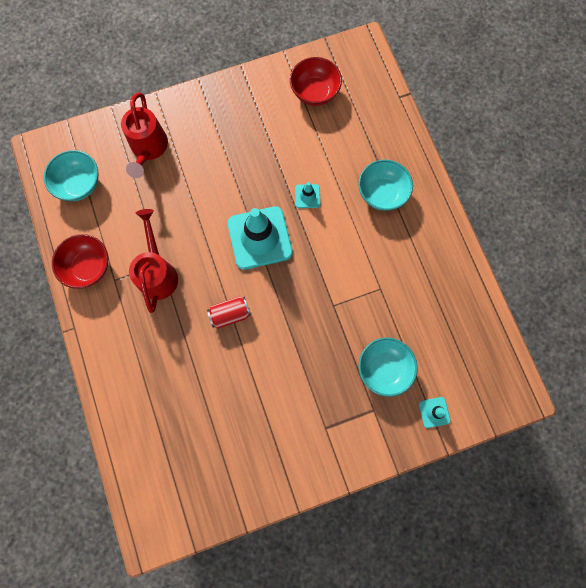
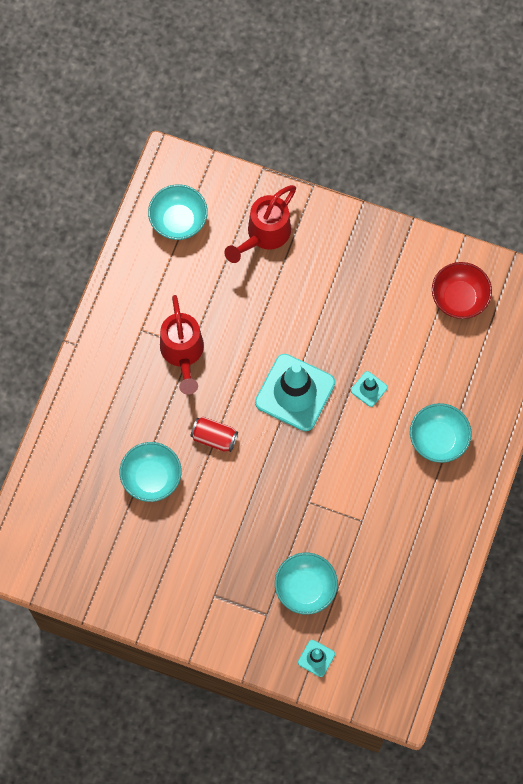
camera: 40 degrees right, 5 degrees down
red bowl [52,234,108,289] -> none
red watering can [129,209,178,313] -> red watering can turned 135 degrees clockwise [160,295,204,395]
none -> turquoise bowl [120,442,182,502]

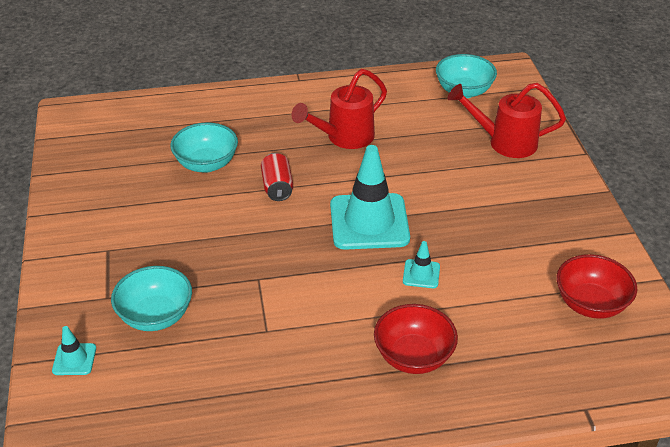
camera: 60 degrees right, 30 degrees down
turquoise bowl [410,403,472,463] -> red bowl [374,304,458,374]

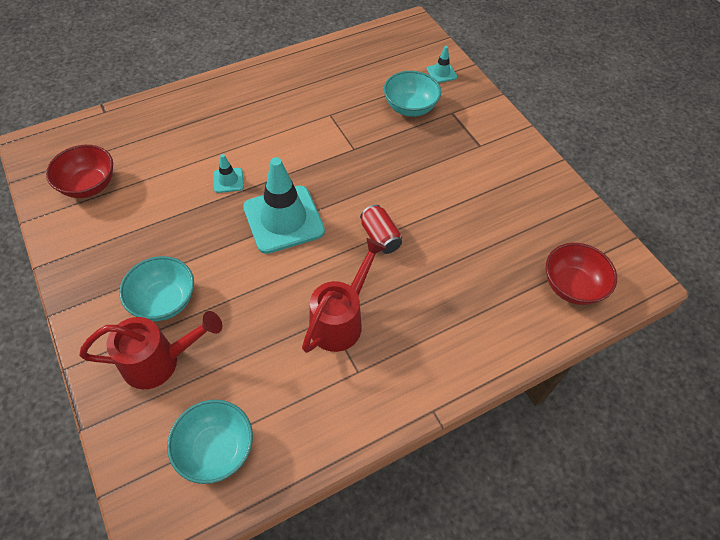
camera: 160 degrees right, 15 degrees up
turquoise bowl [170,123,238,173] -> turquoise bowl moved to [119,256,194,321]
red bowl [374,304,458,374] -> red bowl moved to [546,243,617,305]

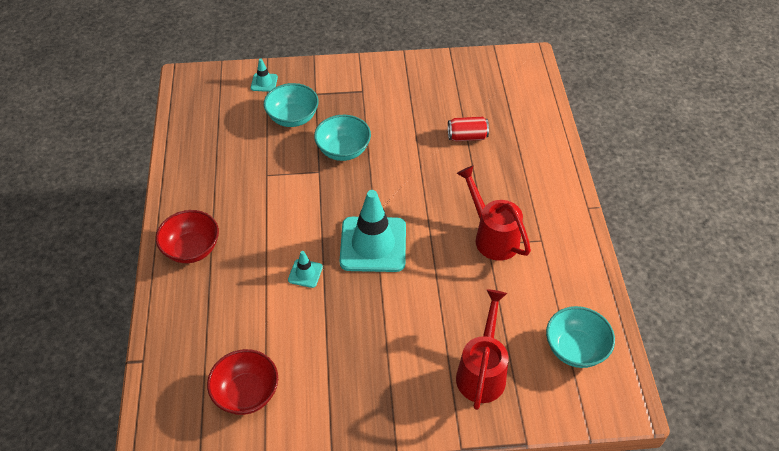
camera: 65 degrees left, 5 degrees down
turquoise bowl [119,256,194,321] -> turquoise bowl moved to [314,115,371,161]
red can [360,205,402,254] -> red can moved to [448,117,489,142]
red bowl [546,243,617,305] -> red bowl moved to [156,210,219,263]

